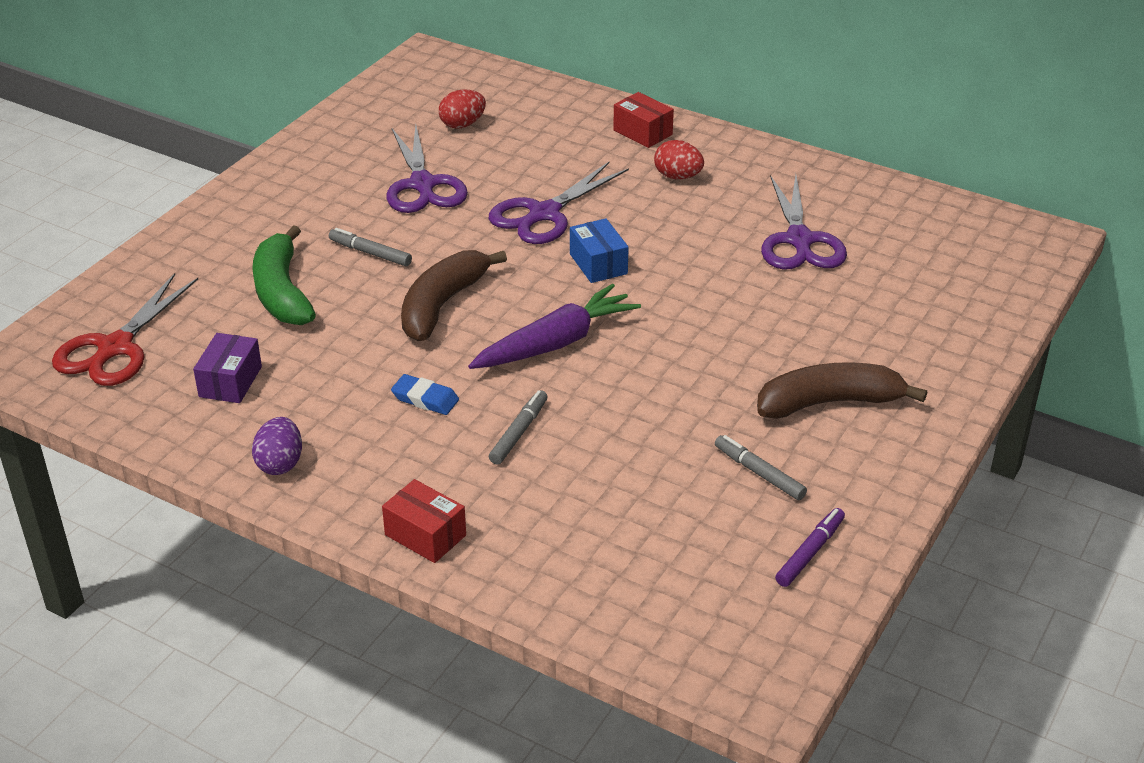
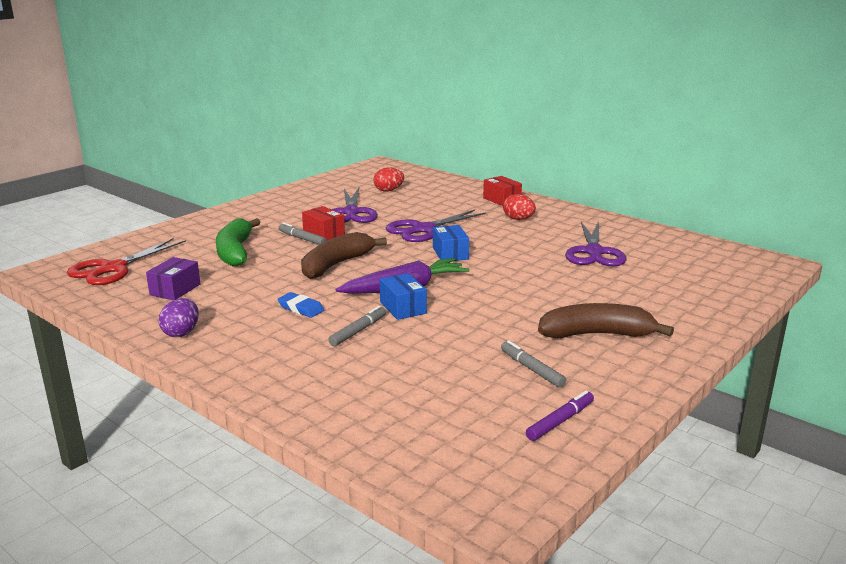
camera: 10 degrees right, 15 degrees down
red box [382,479,466,563] -> red box moved to [302,206,345,240]
none -> blue box [380,273,427,320]

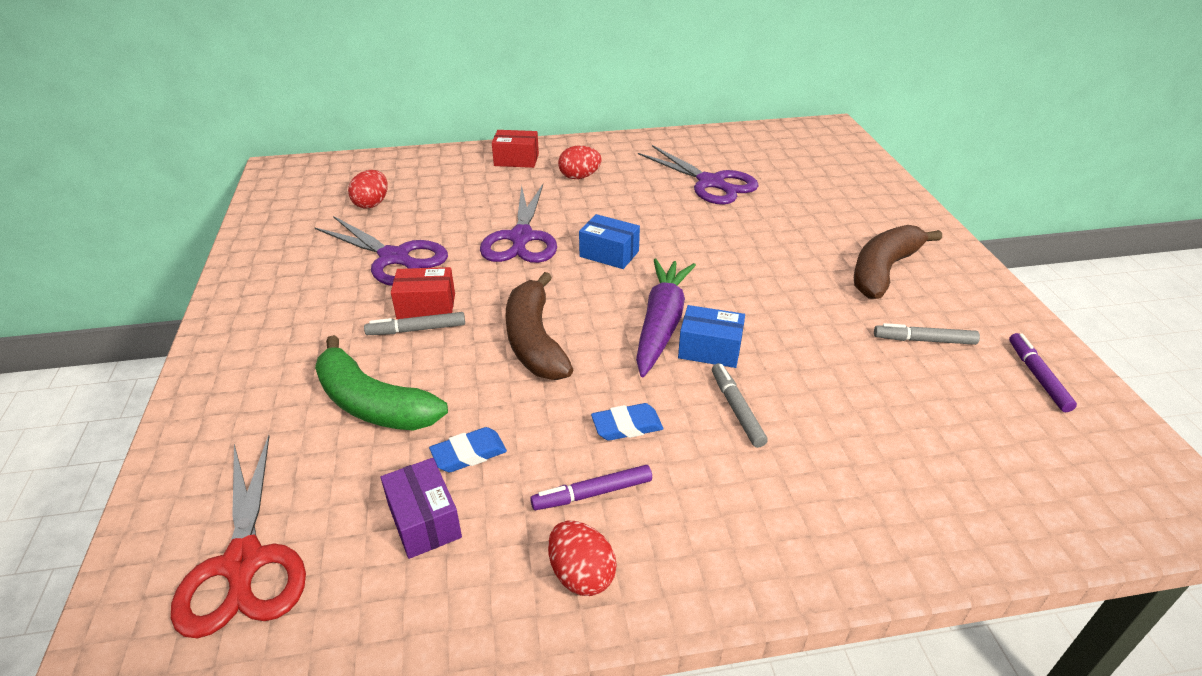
camera: 50 degrees left, 15 degrees up
purple egg [159,298,199,337] -> red egg [548,521,617,596]
none -> blue eraser [429,427,507,472]
none -> purple marker [530,465,652,510]

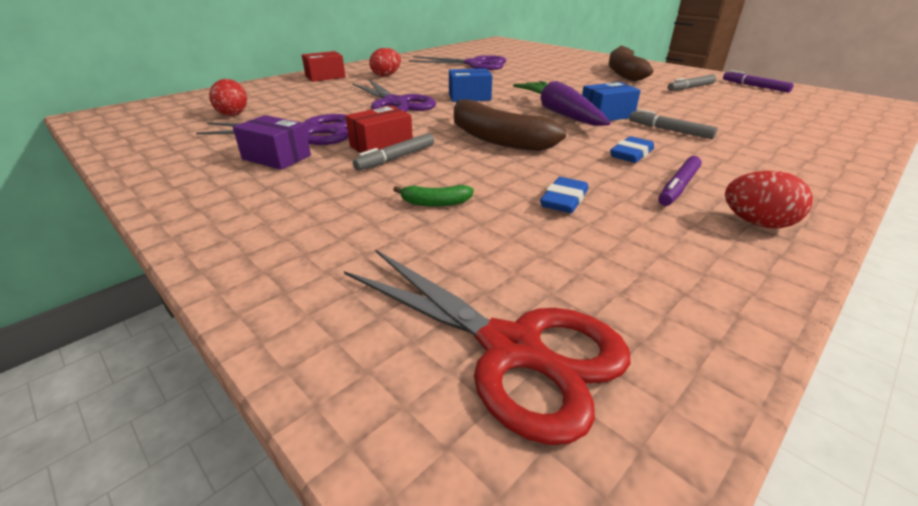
camera: 35 degrees left, 5 degrees down
green banana [315,335,448,431] -> green banana [393,185,474,207], size x0.43
purple box [380,458,462,559] -> purple box moved to [233,115,311,170]

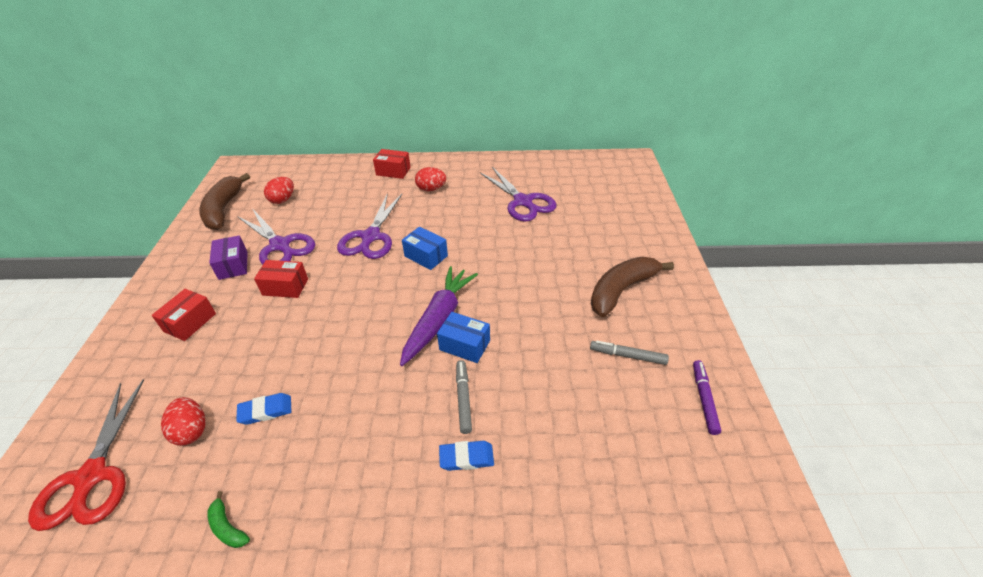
camera: 45 degrees right, 10 degrees up
grey marker [353,133,434,171] -> none
green banana [393,185,474,207] -> green banana moved to [208,491,250,548]
brown banana [454,99,566,151] -> brown banana moved to [199,173,250,230]
blue eraser [610,136,654,163] -> blue eraser moved to [439,441,494,471]
purple marker [658,156,702,206] -> none
red egg [725,171,813,228] -> red egg moved to [161,397,206,446]
none -> red box [151,289,216,341]

